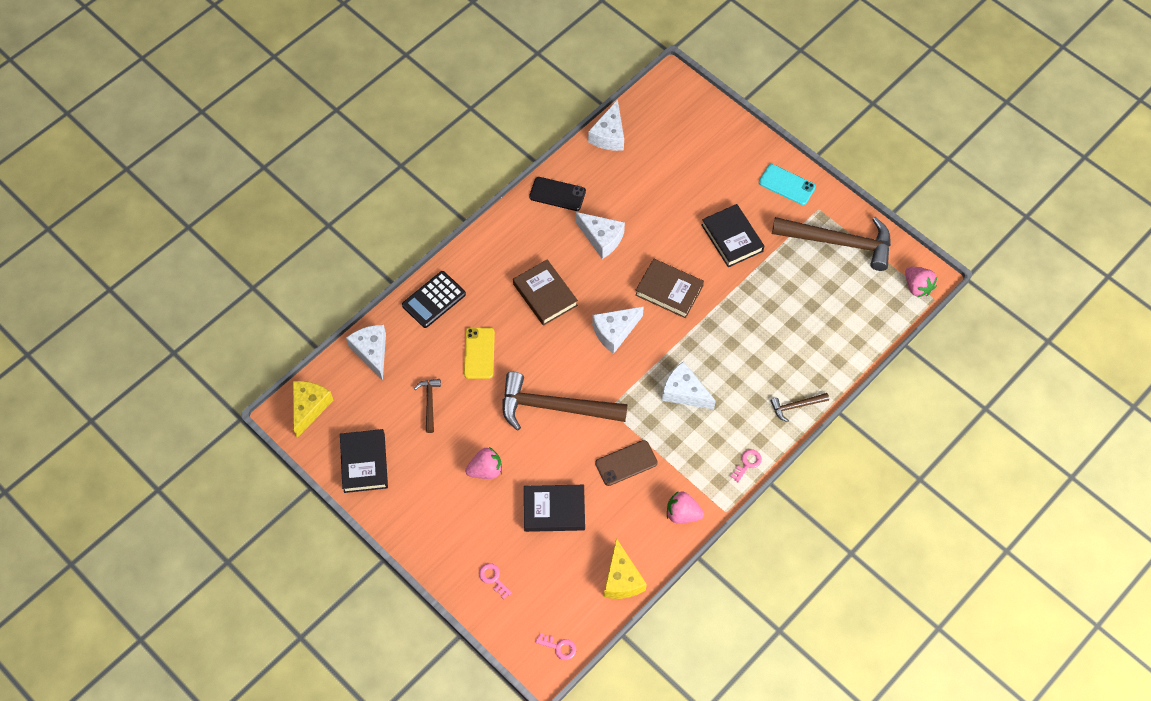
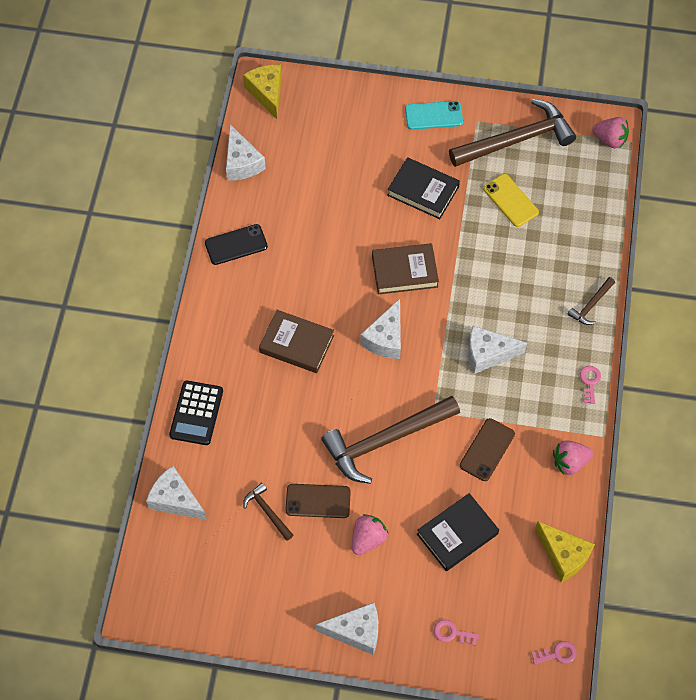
camera: 35 degrees left, 0 degrees up
yellow cheese [293,381,334,438] -> yellow cheese moved to [243,64,282,119]
black book [340,429,388,493] -> none
yellow phone [464,327,495,379] -> yellow phone moved to [483,174,539,227]
white cheese [576,212,625,259] -> white cheese moved to [316,602,378,655]
none -> brown phone [286,484,351,518]

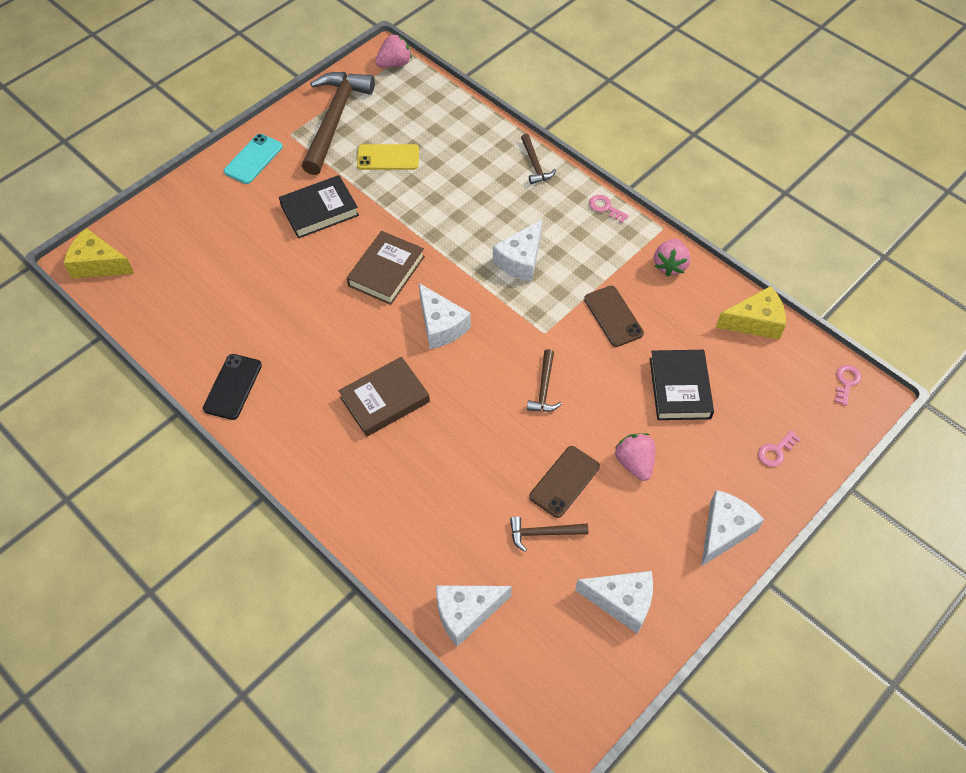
camera: 55 degrees left, 5 degrees down
black calculator [169,381,223,445] -> none
white cheese [226,125,266,181] -> white cheese moved to [575,571,653,634]
brown hammer [321,396,460,484] -> brown hammer [527,349,562,412], size x0.45

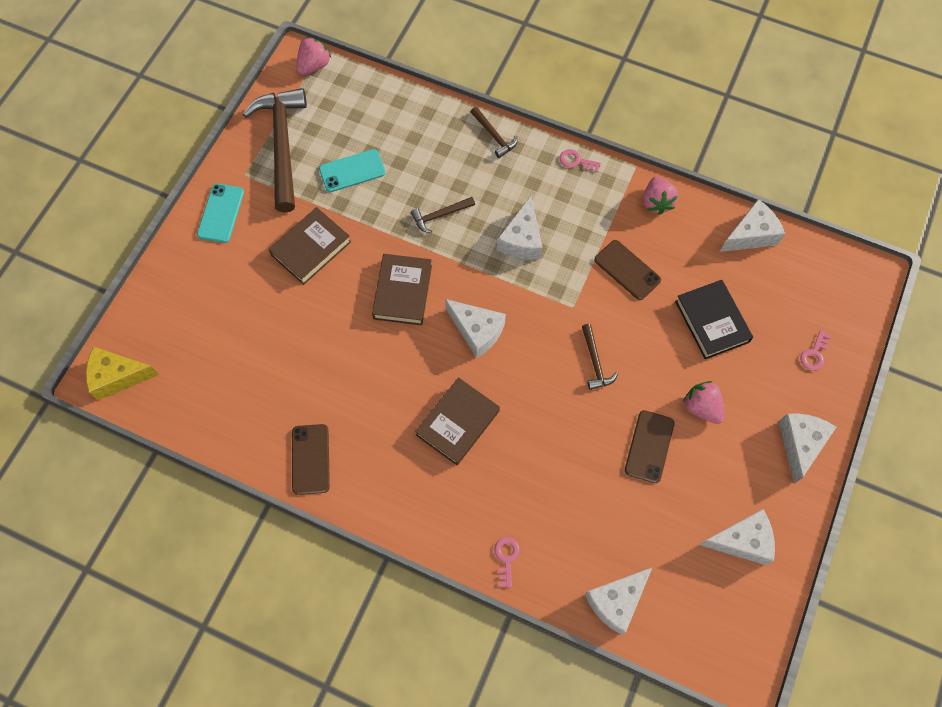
camera: 20 degrees left, 10 degrees up
black phone [203,354,262,420] -> brown phone [292,424,330,495]
black book [279,175,359,239] -> brown book [268,207,351,285]
yellow phone [357,144,419,170] -> turquoise phone [319,149,385,192]
brown hammer [510,516,588,552] -> brown hammer moved to [411,197,475,233]
yellow cheese [716,286,786,340] -> white cheese [720,199,785,252]
pink key [834,365,861,406] -> pink key moved to [494,537,520,588]

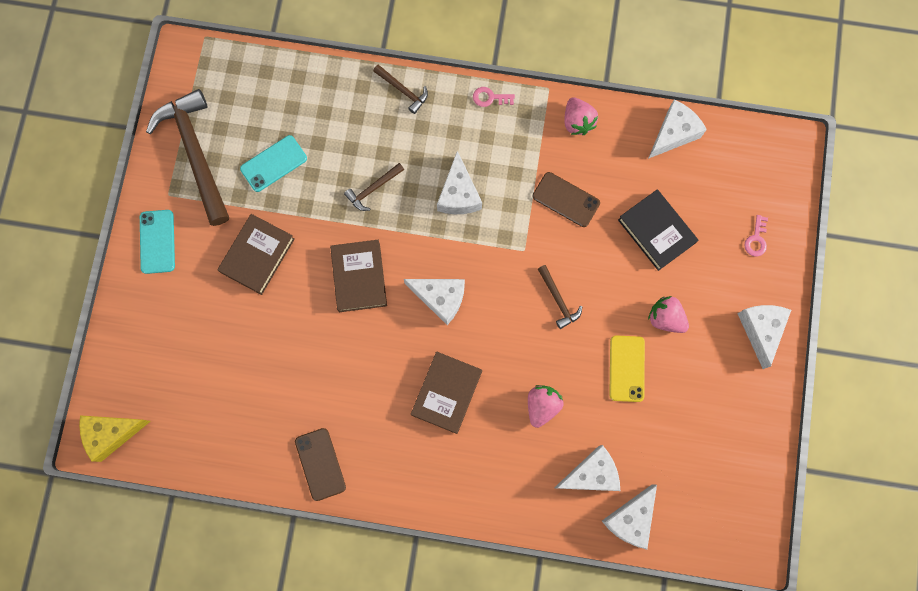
camera: 15 degrees left, 10 degrees up
pink strawberry [296,37,331,75] -> pink strawberry moved to [528,385,564,428]
pink key [494,537,520,588] -> none
brown phone [625,410,675,483] -> yellow phone [609,335,645,402]
white cheese [699,509,775,565] -> white cheese moved to [554,445,620,491]

